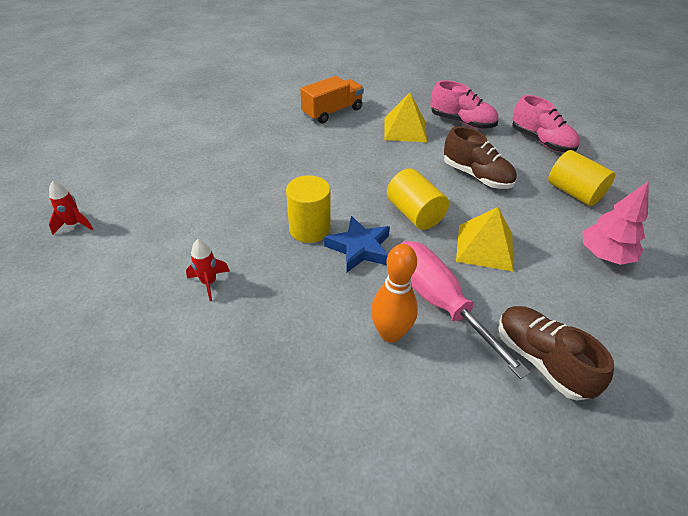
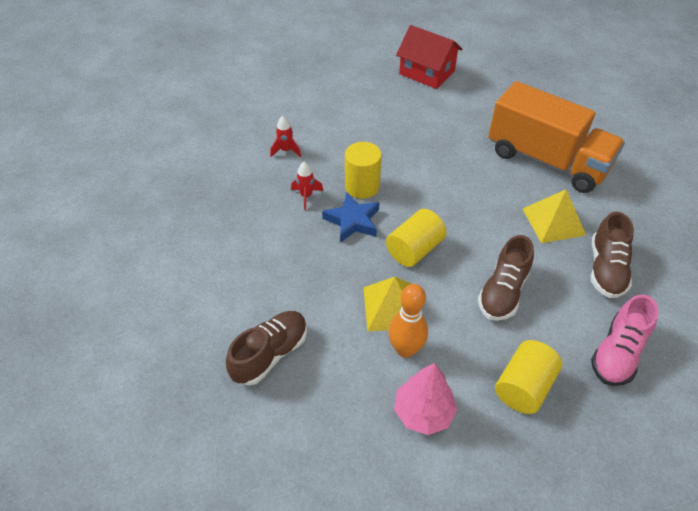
camera: 75 degrees right, 5 degrees up
red rocket [49,181,93,235] -> red rocket moved to [291,162,323,210]
orange truck [300,76,364,124] -> orange truck [488,81,625,193], size x1.77
orange bowling pin [371,244,418,343] -> orange bowling pin moved to [388,284,428,358]
pink screwdriver [401,241,531,379] -> none
pink shoe [430,80,498,129] -> brown shoe [591,212,634,298]
none -> red house [396,25,462,89]

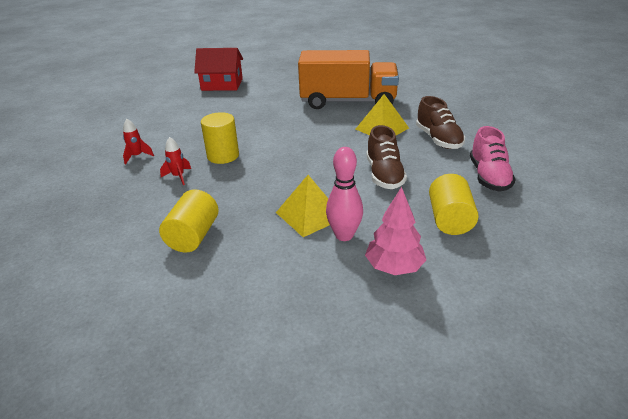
camera: 30 degrees left, 15 degrees down
brown shoe [226,311,307,386] -> none
blue star [322,192,379,243] -> none
yellow cylinder [386,209,446,267] -> yellow cylinder moved to [159,189,218,253]
orange bowling pin [388,284,428,358] -> pink bowling pin [326,147,363,241]

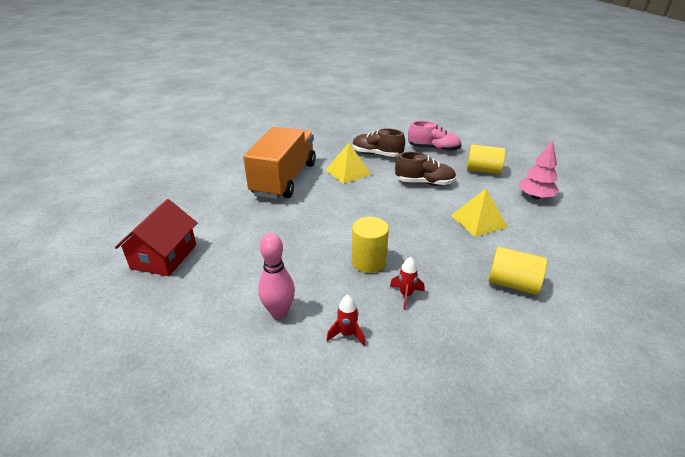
camera: 80 degrees left, 0 degrees up
pink bowling pin [326,147,363,241] -> pink bowling pin moved to [258,233,295,318]
brown shoe [416,96,465,149] -> brown shoe turned 150 degrees counterclockwise [353,128,405,157]

